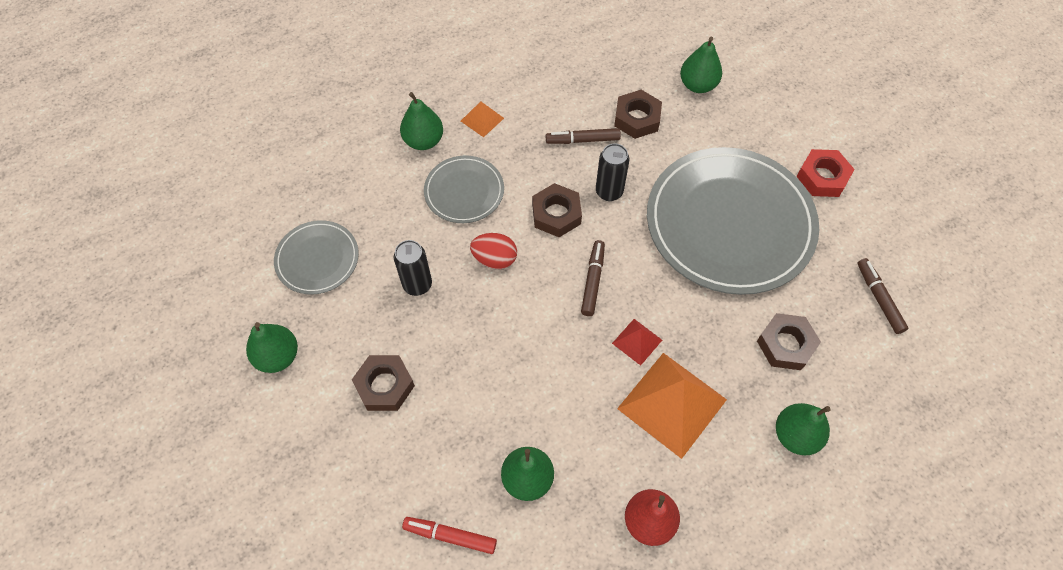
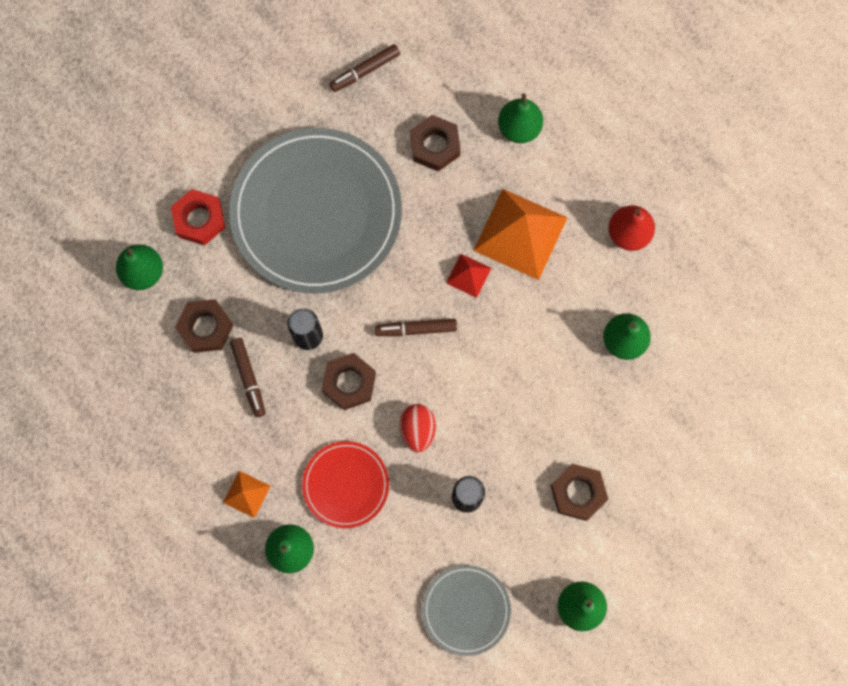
camera: 105 degrees left, 15 degrees up
red marker [402,517,497,554] -> none
grey plate [424,155,504,223] -> red plate [302,441,389,528]
red nut [797,149,855,197] -> red nut moved to [171,189,225,245]

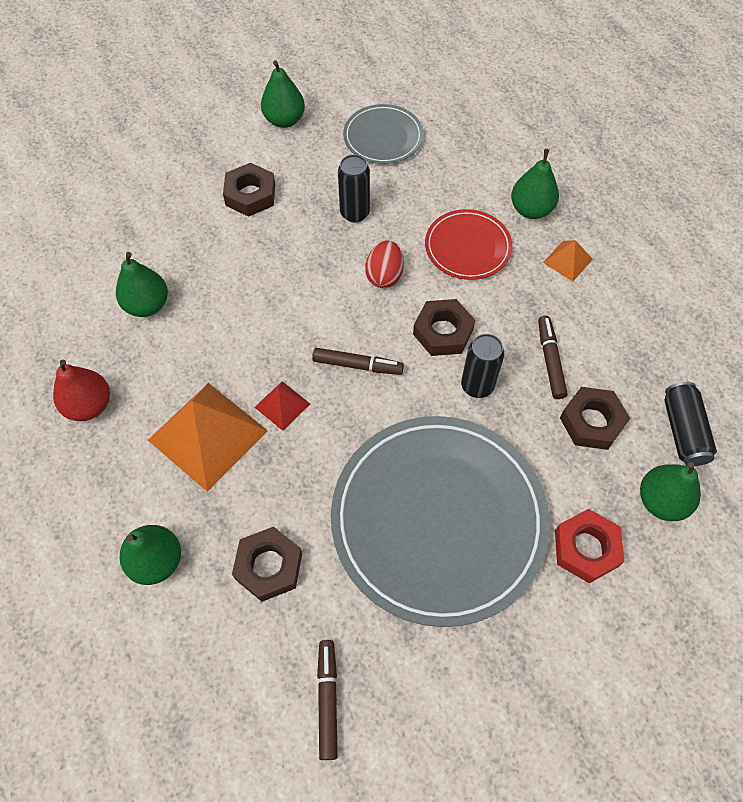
camera: 165 degrees left, 15 degrees down
brown marker [329,44,400,92] -> brown marker turned 75 degrees counterclockwise [317,640,338,760]
none -> black can [664,382,717,466]

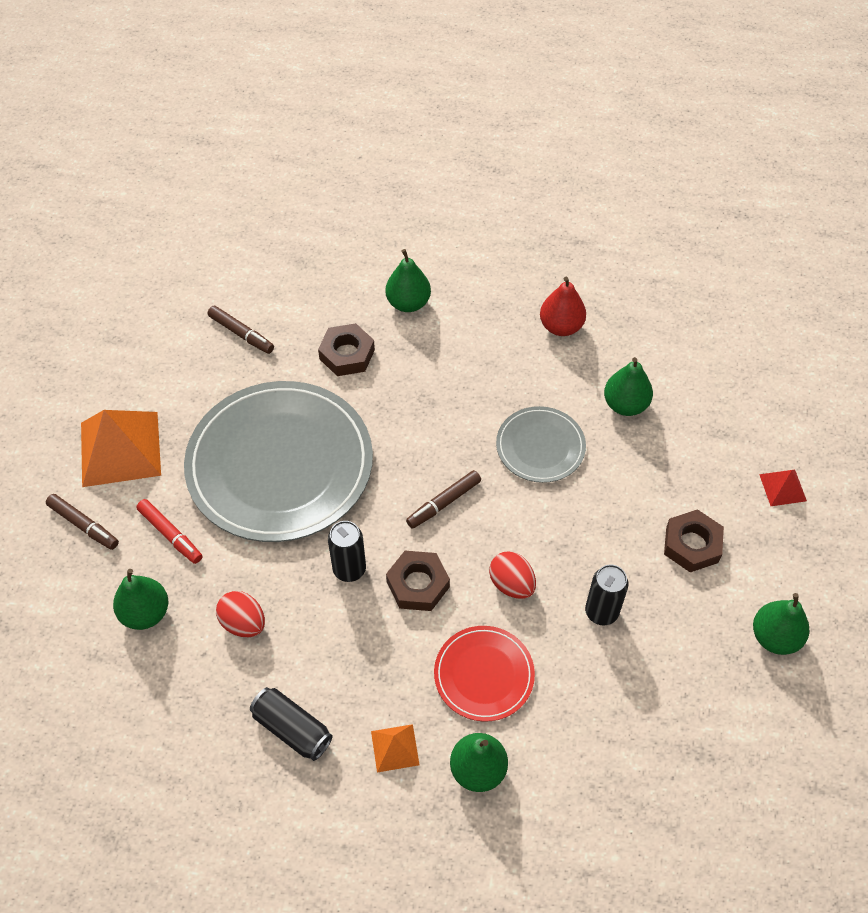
camera: 130 degrees right, 5 degrees down
orange pyramid [148,383,268,492] -> orange pyramid moved to [81,410,161,487]
red pyramid [254,381,310,431] -> red pyramid moved to [759,469,807,506]
grey plate [343,104,423,164] -> grey plate moved to [496,406,586,483]
brown marker [538,316,567,399] -> brown marker moved to [46,494,119,550]
red nut [555,509,625,583] -> red marker [136,499,202,564]
brown nut [560,387,630,450] -> red egg [216,591,265,637]
black can [664,382,717,466] -> black can moved to [250,687,333,761]

